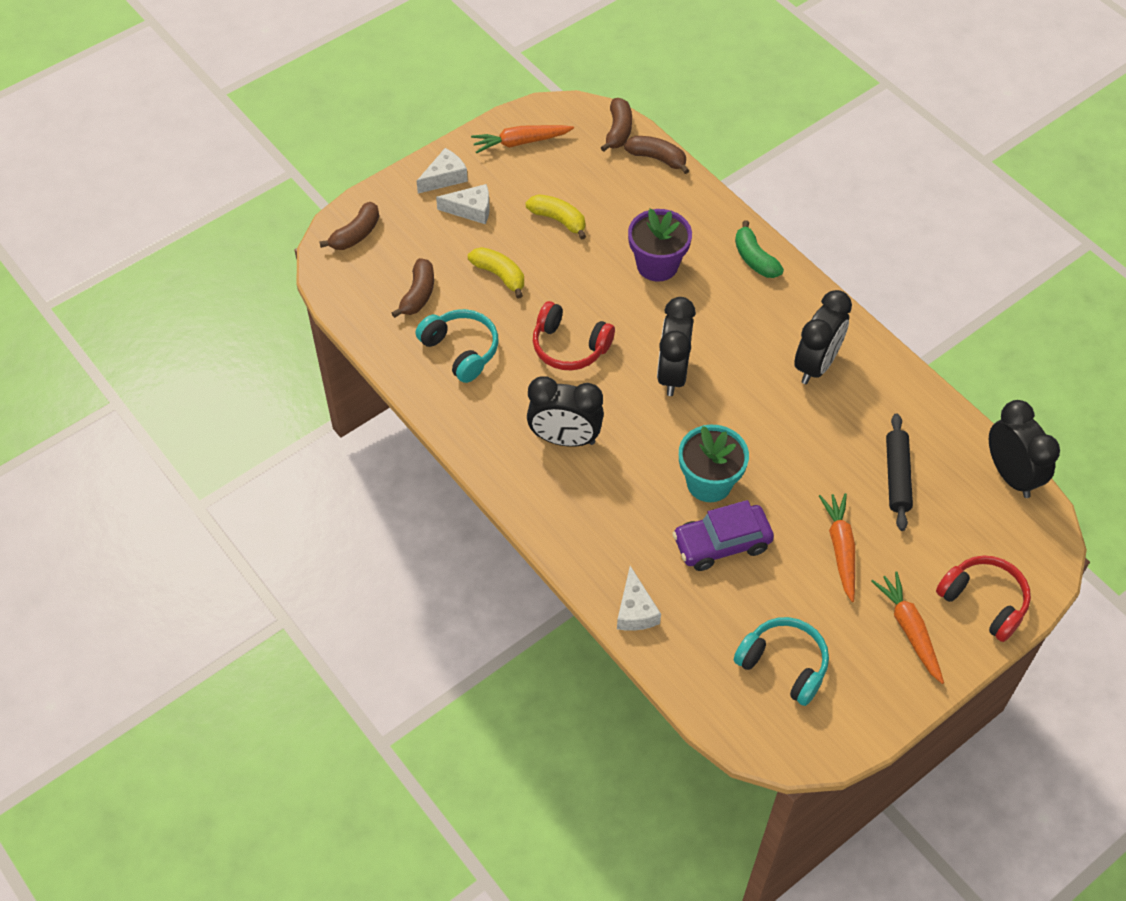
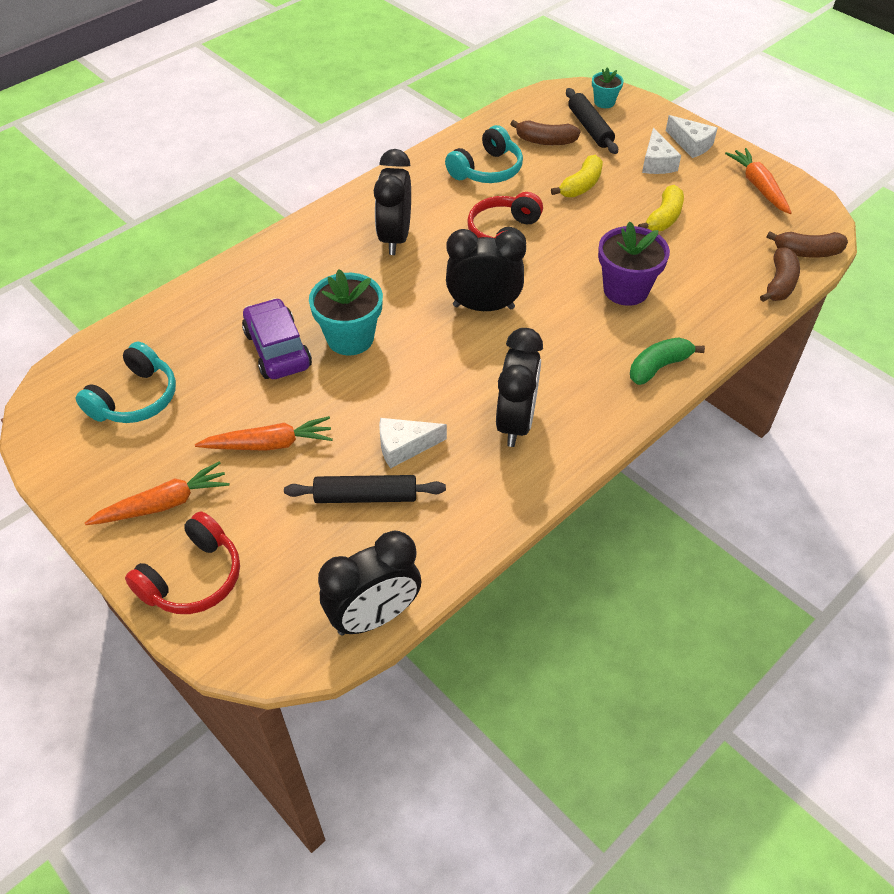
camera: 85 degrees right, 5 degrees down
brown banana [319,202,379,250] -> turquoise flower pot [592,67,624,108]
white cheese [617,566,661,631] -> white cheese moved to [379,418,447,469]
black clock [794,290,852,384] -> black clock turned 105 degrees counterclockwise [496,328,543,447]
none -> black rolling pin [566,88,618,154]

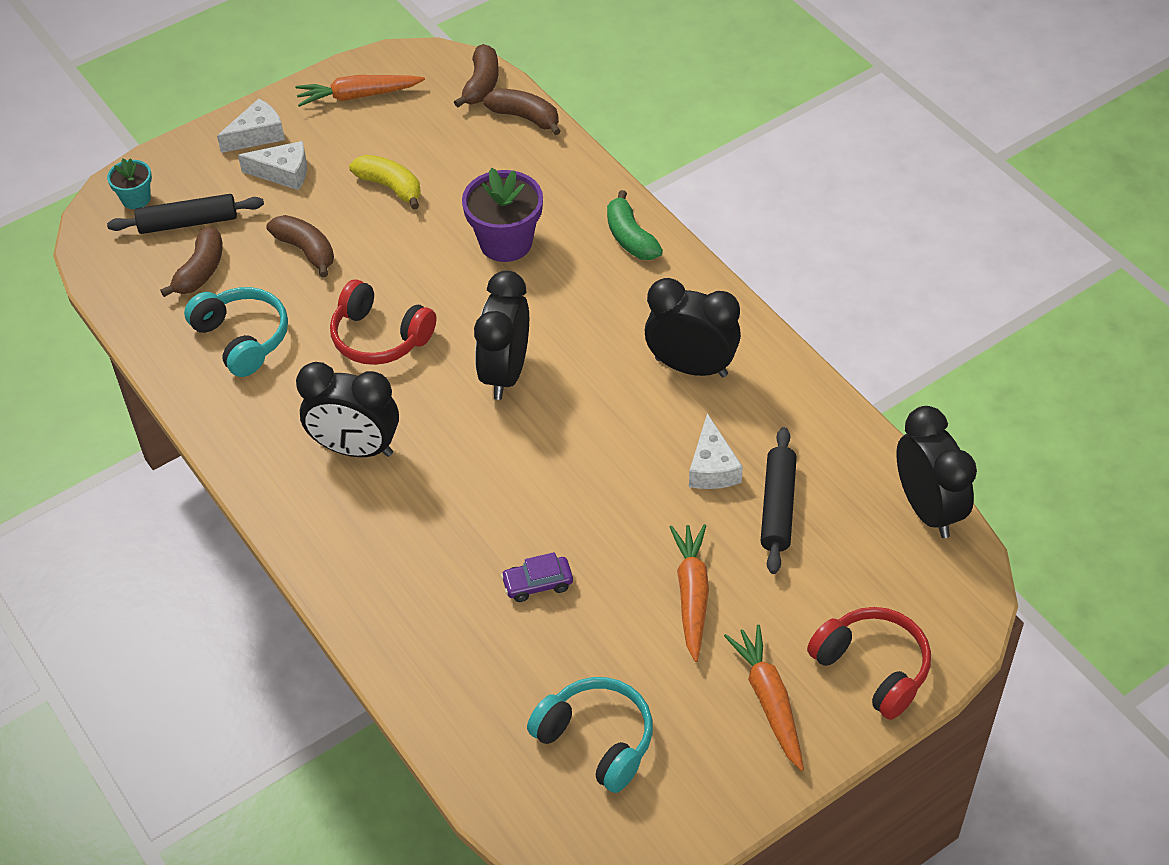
camera: 80 degrees left, 0 degrees up
purple car [242,298,312,379] -> purple car [501,552,573,602], size x0.55
turquoise flower pot [309,269,383,355] -> none
yellow banana [551,155,603,198] -> brown banana [266,215,334,277]

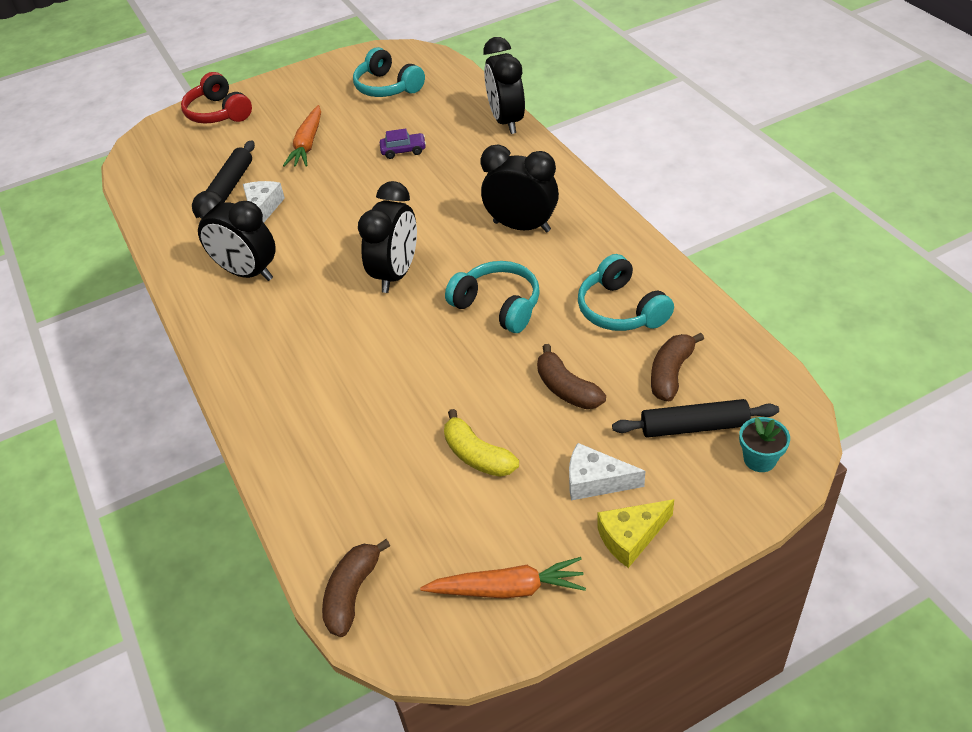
camera: 170 degrees left, 5 degrees down
white cheese [217,99,285,153] -> yellow cheese [597,499,674,568]
red headphones [330,279,436,365] -> turquoise headphones [445,261,540,333]
purple flower pot [462,168,543,262] -> none
brown banana [483,89,561,135] -> none
green banana [607,190,663,260] -> none
orange carrot [724,625,804,771] -> none
black clock [896,406,977,538] -> black clock moved to [483,37,525,134]

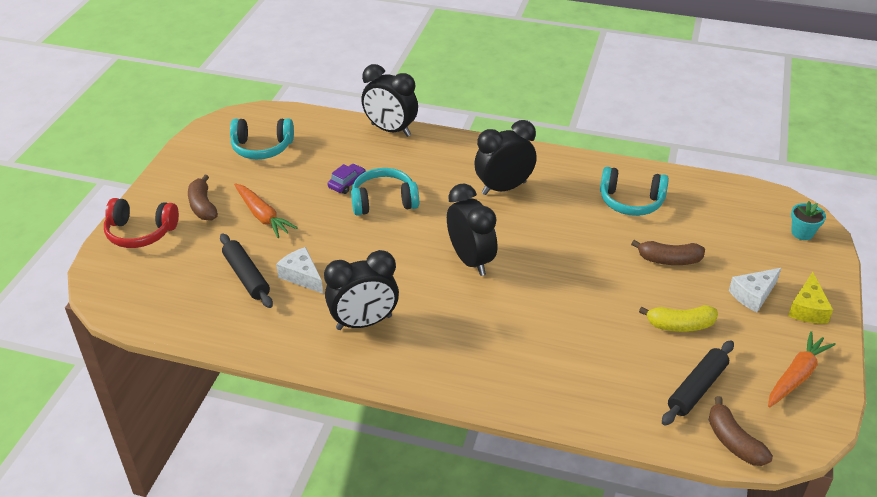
camera: 50 degrees left, 5 degrees down
turquoise headphones [445,261,540,333] -> turquoise headphones moved to [351,168,419,216]
black rolling pin [612,399,779,438] -> black rolling pin moved to [662,340,734,426]
brown banana [651,333,704,402] -> brown banana moved to [188,175,218,221]

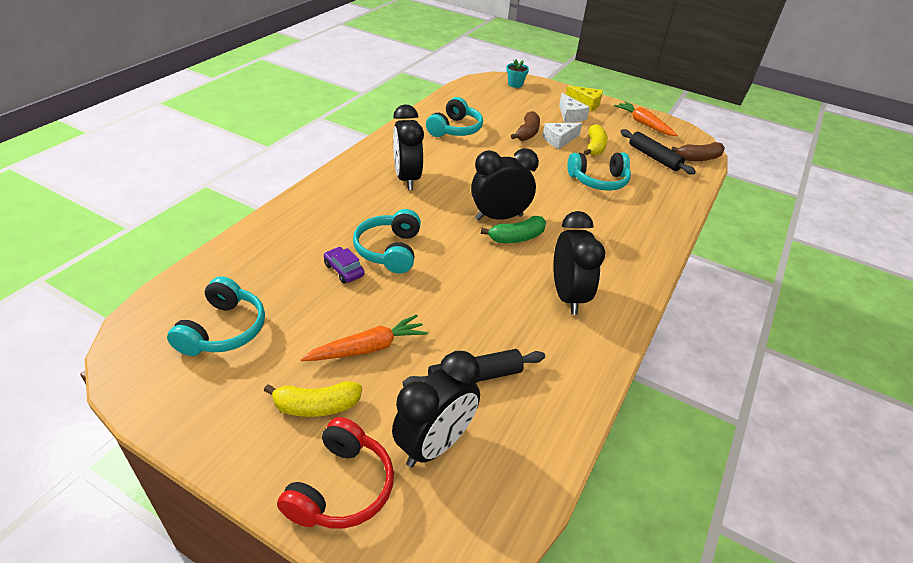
camera: 80 degrees left, 0 degrees up
brown banana [188,175,218,221] -> yellow banana [264,381,362,417]
white cheese [276,247,323,294] -> white cheese moved to [543,123,582,149]
black clock [361,64,418,137] -> black clock moved to [392,351,480,468]
none -> green banana [481,216,546,243]
none -> turquoise headphones [567,152,631,191]

